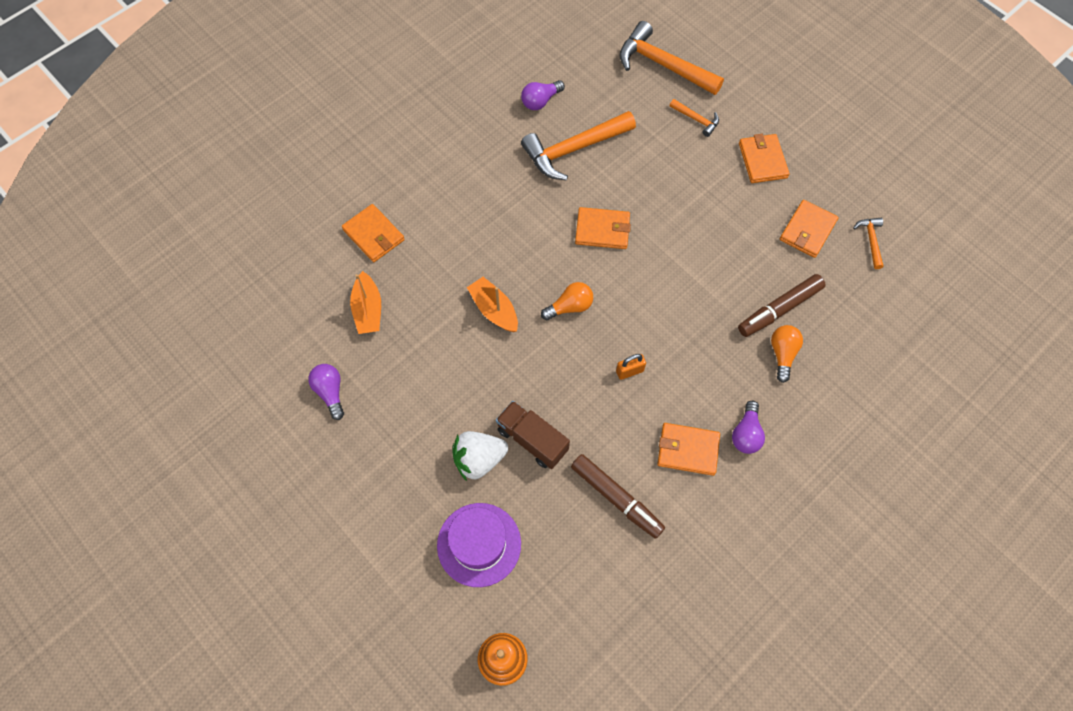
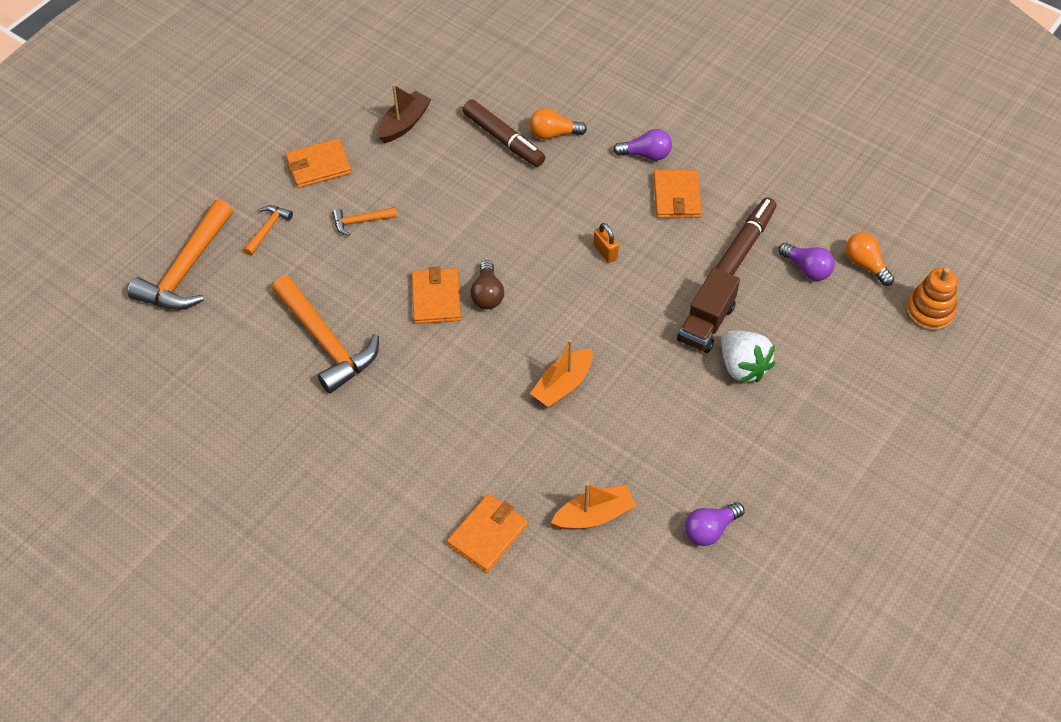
camera: 100 degrees left, 10 degrees down
purple hat [437,503,521,587] -> none
purple light bulb [521,80,565,110] -> purple light bulb moved to [778,243,835,281]
orange light bulb [541,282,593,320] -> orange light bulb moved to [845,232,894,286]
orange wallet [780,200,839,258] -> brown boat [378,84,432,143]
orange hammer [853,218,883,269] -> orange hammer moved to [332,207,397,236]
none -> brown light bulb [470,260,504,309]

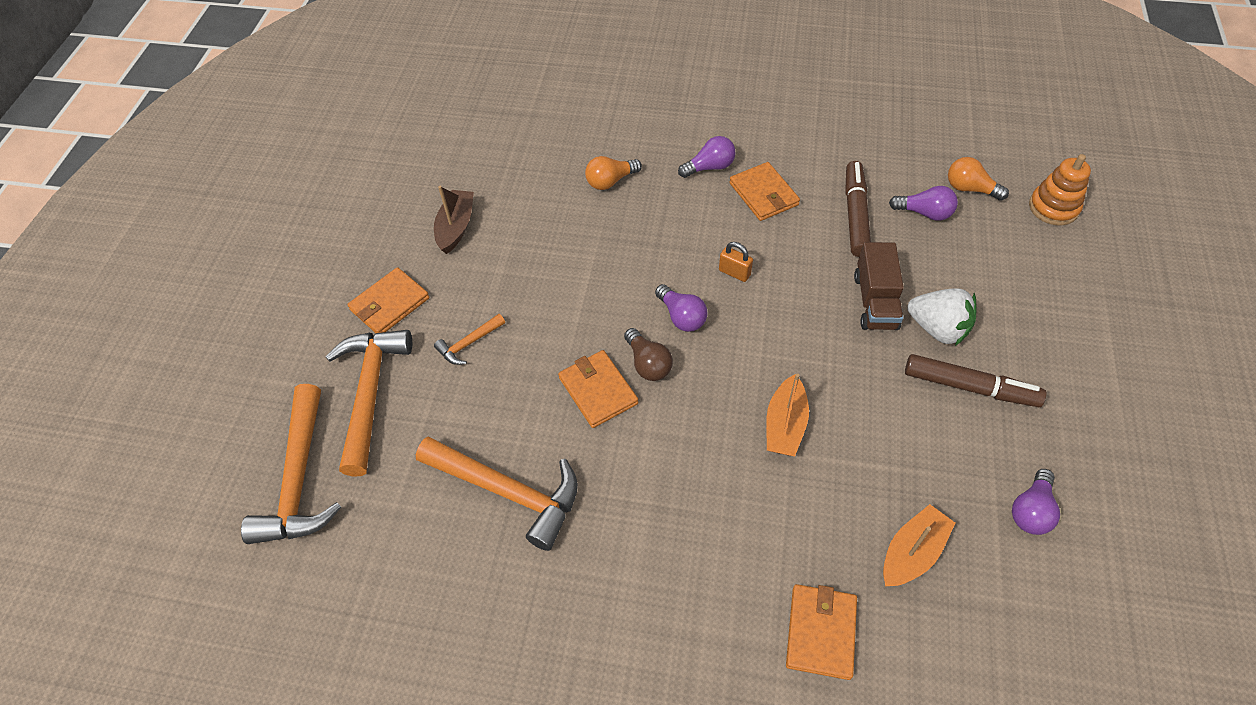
camera: 25 degrees left, 0 degrees up
orange hammer [244,205,293,256] -> orange hammer [326,330,412,476], size x2.11
brown marker [463,99,545,167] -> brown marker moved to [905,354,1046,407]
none -> purple light bulb [655,284,708,332]

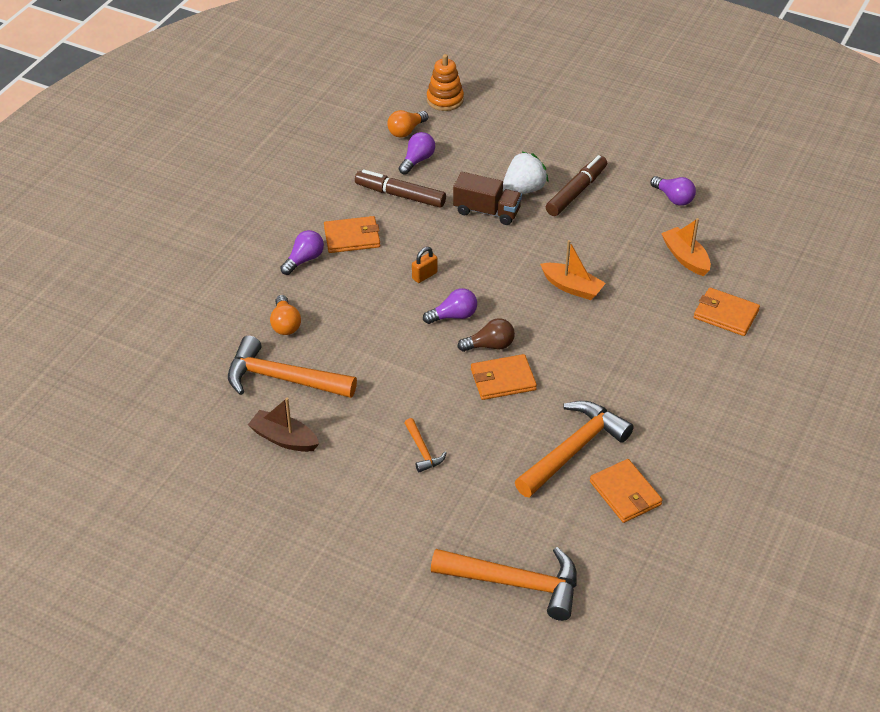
camera: 75 degrees left, 10 degrees down
orange hammer [326,330,412,476] -> orange hammer moved to [228,336,357,398]
orange wallet [347,267,430,333] -> orange wallet moved to [590,459,663,523]
purple light bulb [678,136,736,178] -> purple light bulb turned 45 degrees clockwise [280,230,324,275]

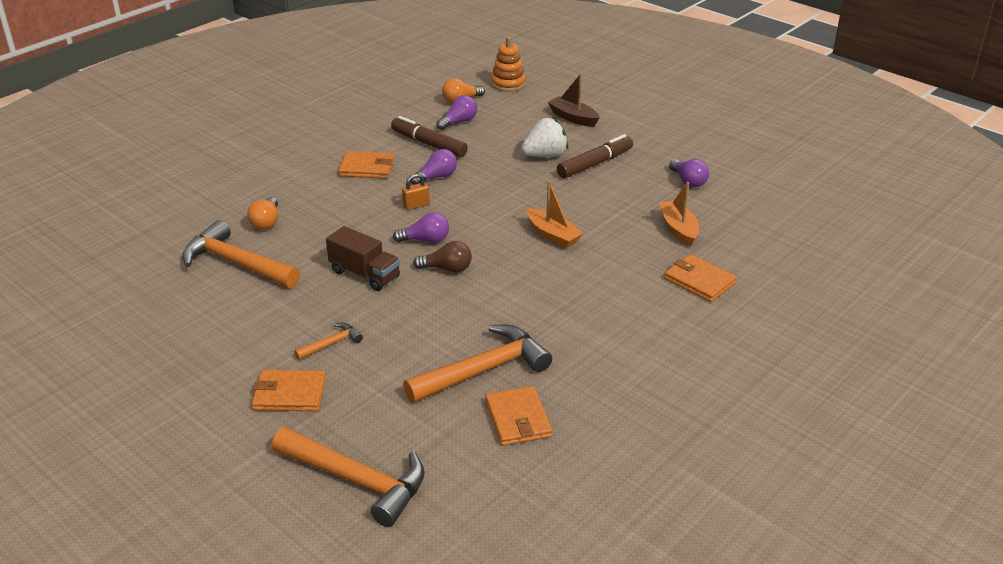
camera: 15 degrees right, 10 degrees down
brown boat [248,398,319,452] -> brown boat moved to [548,73,600,127]
purple light bulb [280,230,324,275] -> purple light bulb moved to [411,149,457,185]
orange hammer [404,418,447,472] -> orange hammer turned 120 degrees counterclockwise [294,323,363,360]
brown truck [453,172,522,225] -> brown truck moved to [326,226,400,291]
orange wallet [471,354,537,400] -> orange wallet moved to [252,370,326,411]

